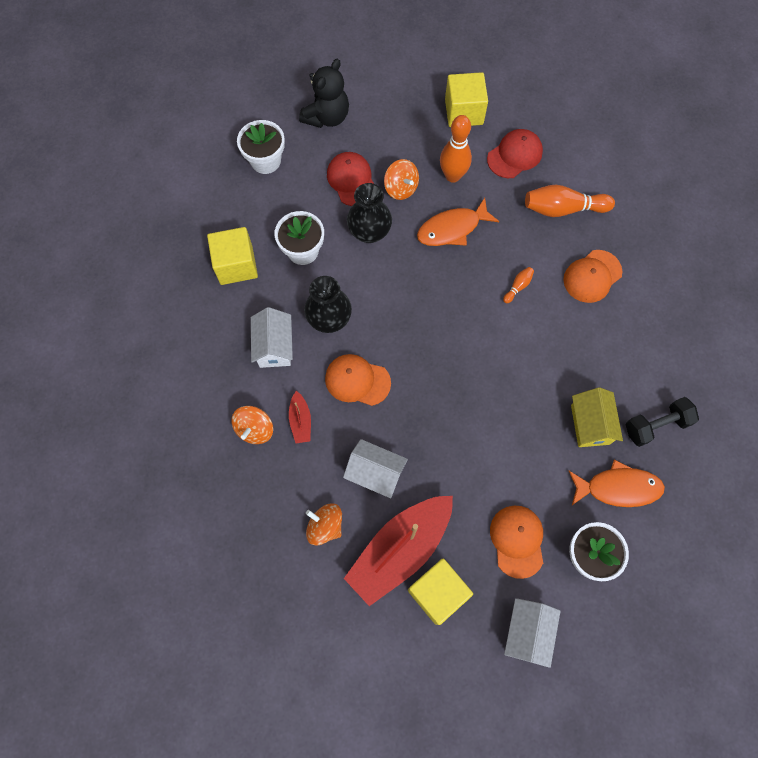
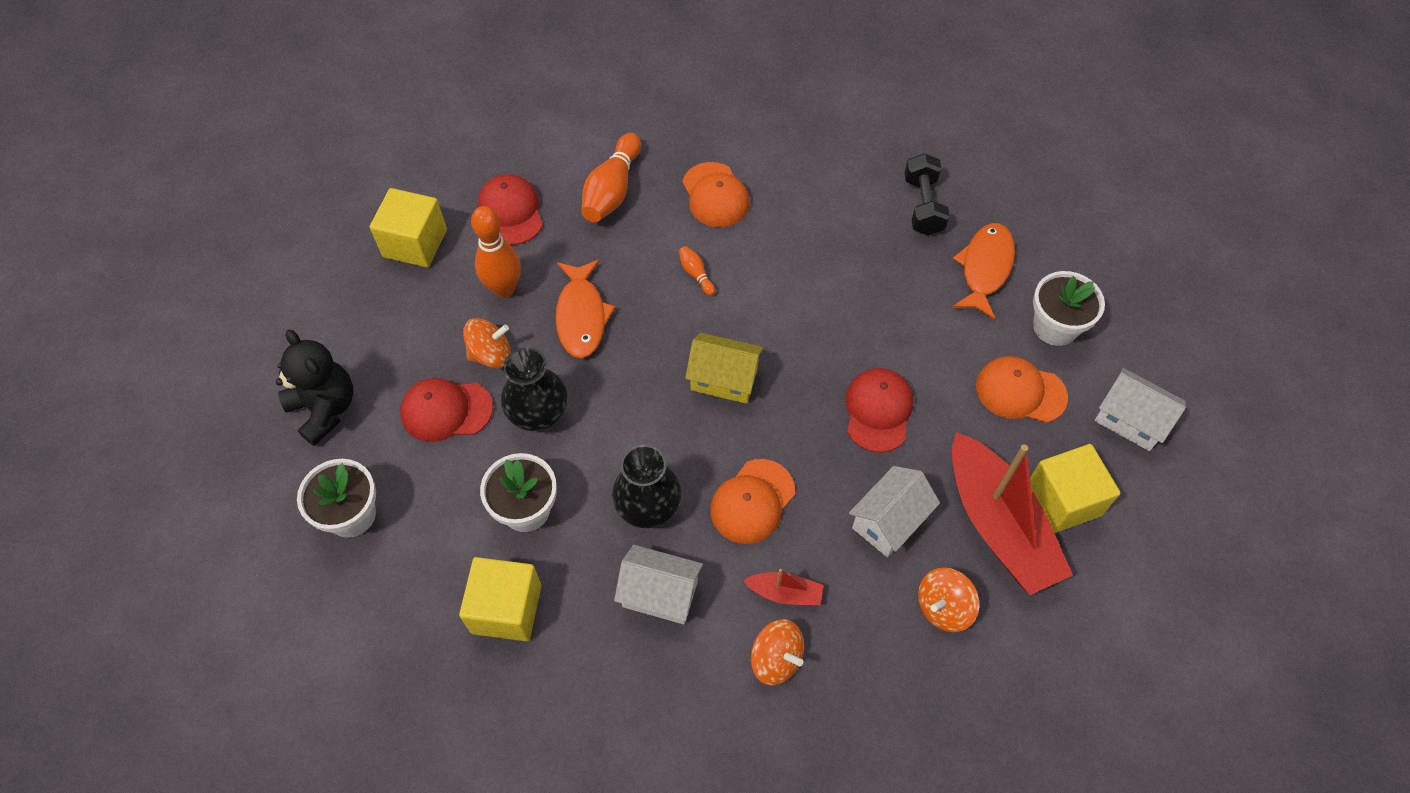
camera: 70 degrees left, 10 degrees down
yellow house [571,387,623,447] -> yellow house moved to [685,333,764,404]
none -> red cap [845,368,913,452]

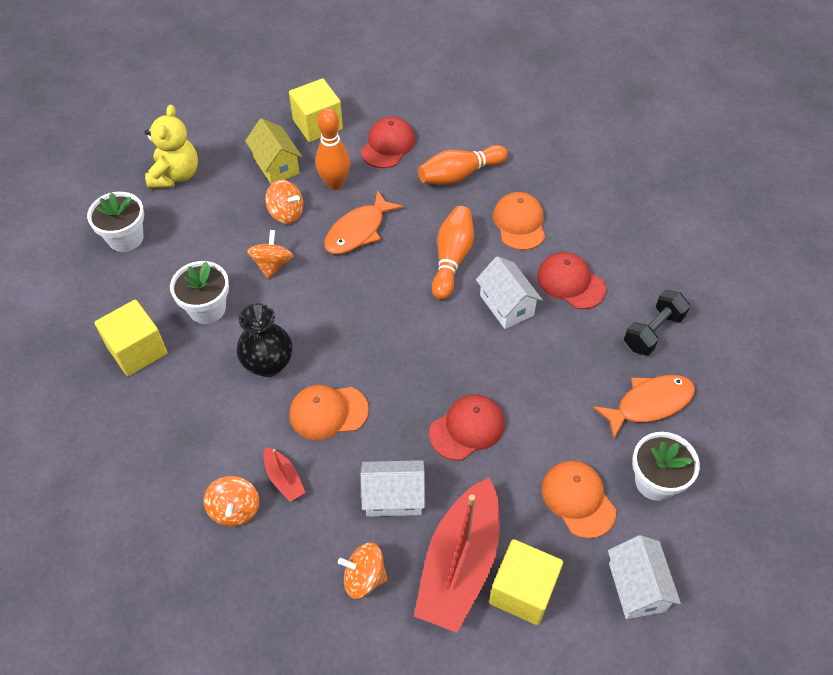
camera: 45 degrees right, 5 degrees down
black teddy bear [276,330,354,446] -> yellow teddy bear [145,105,198,189]
red cap [400,378,493,442] -> red cap moved to [537,252,606,309]
black vase [501,348,568,431] -> orange spinning top [247,230,294,279]
white house [614,545,703,624] -> white house moved to [476,256,543,329]
orange bowling pin [679,246,715,296] -> orange bowling pin [432,206,474,300], size x2.13
orange cap [682,162,750,227] -> orange cap turned 150 degrees clockwise [493,192,545,250]
yellow house [685,333,764,404] -> yellow house moved to [245,118,302,184]

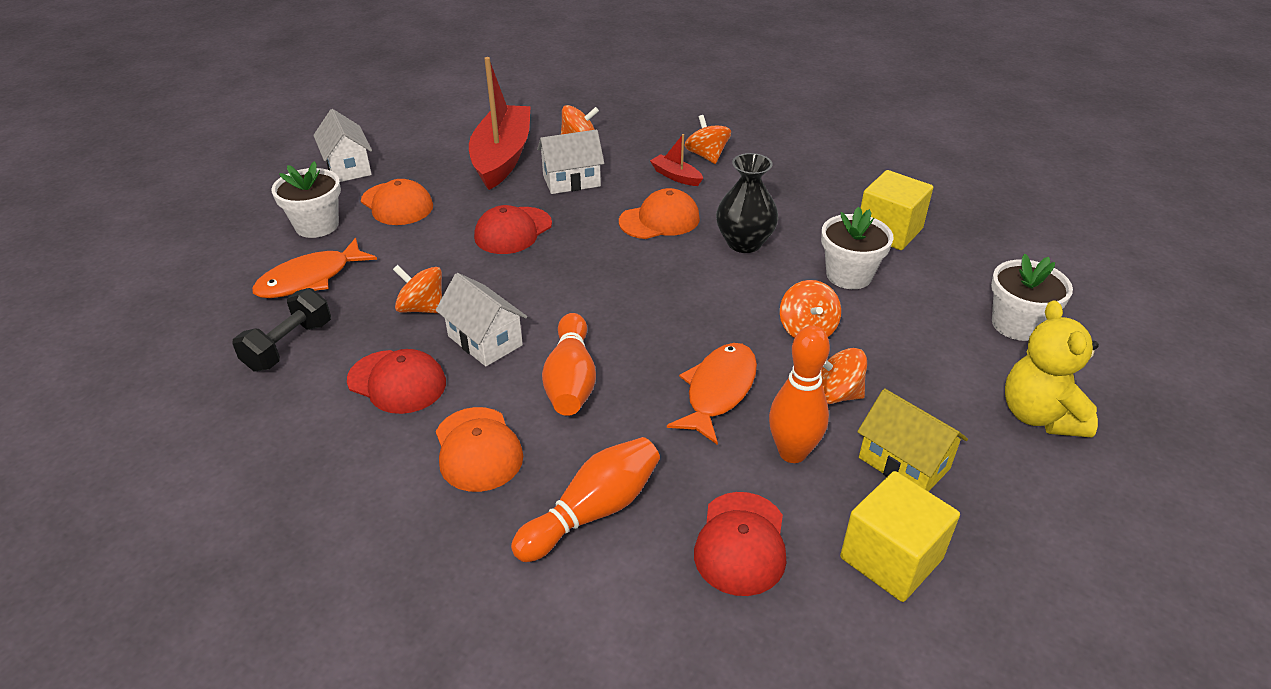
camera: 165 degrees right, 15 degrees down
yellow cube [489,539,563,625] -> none
none -> orange spinning top [393,265,442,313]

